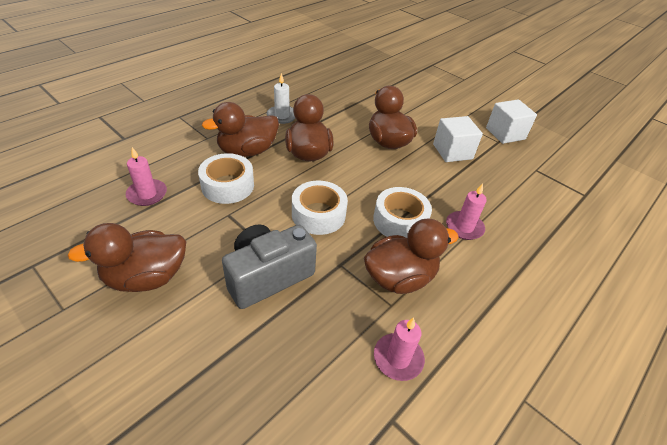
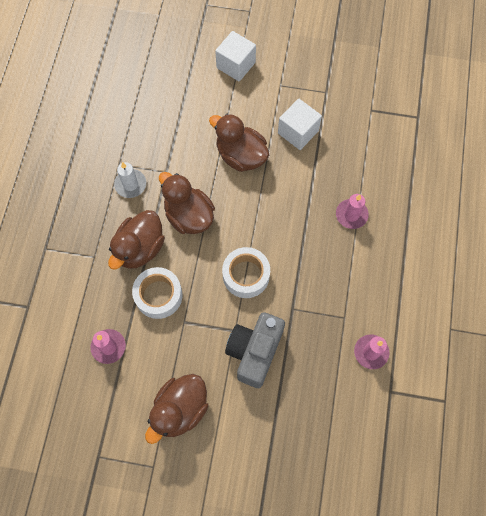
camera: 30 degrees left, 25 degrees up
brown duck [364,219,459,294] -> none
white tape [373,187,432,238] -> none
white cube [486,99,537,144] -> white cube moved to [215,31,256,82]

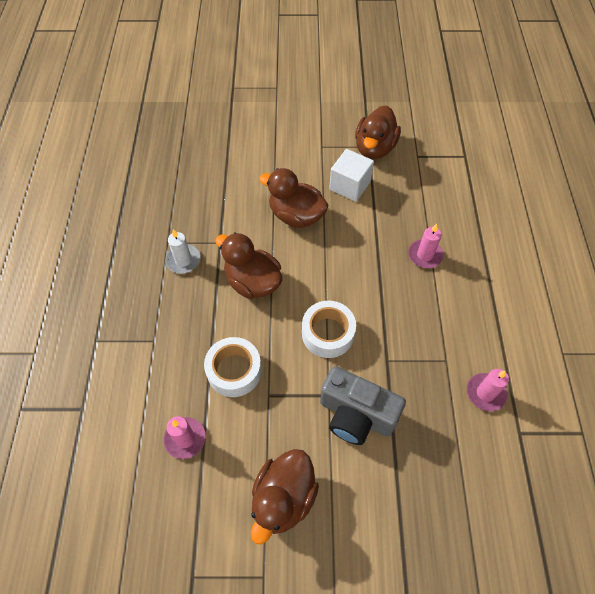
camera: 10 degrees left, 10 degrees down
brown duck [108,210,165,270] -> brown duck moved to [355,105,401,159]
white cube [215,31,256,82] -> none
grey camera [225,312,285,388] -> grey camera turned 75 degrees counterclockwise [320,366,406,445]

